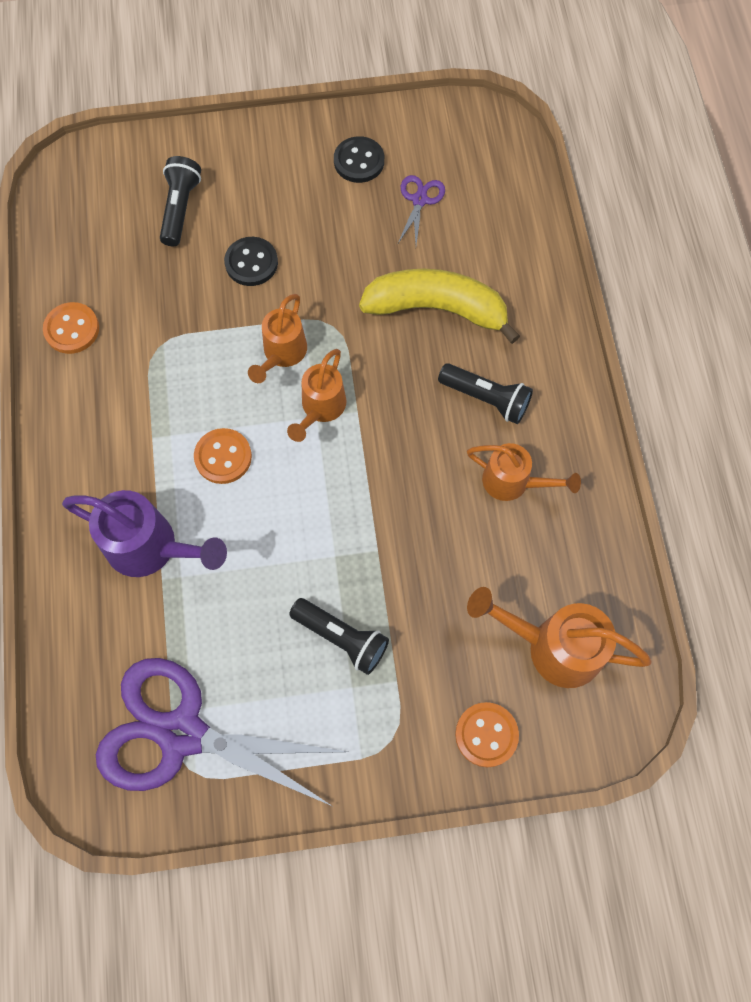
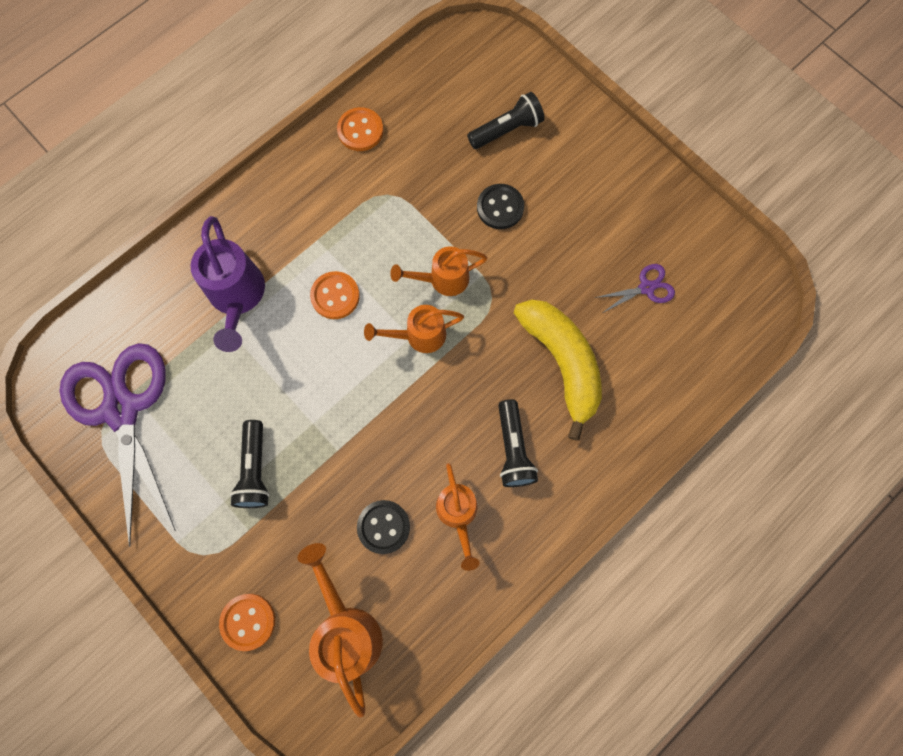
camera: 55 degrees right, 5 degrees up
black button [334,136,384,183] -> black button moved to [357,500,410,554]

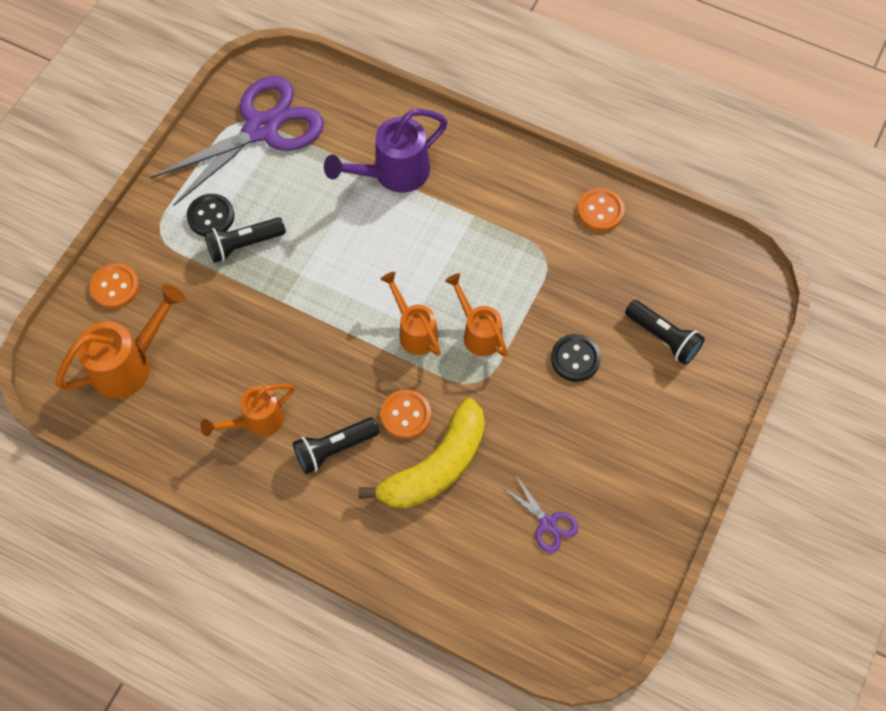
camera: 70 degrees right, 10 degrees down
orange button [310,271,360,319] -> orange button moved to [381,390,431,439]
black button [357,500,410,554] -> black button moved to [187,194,234,236]

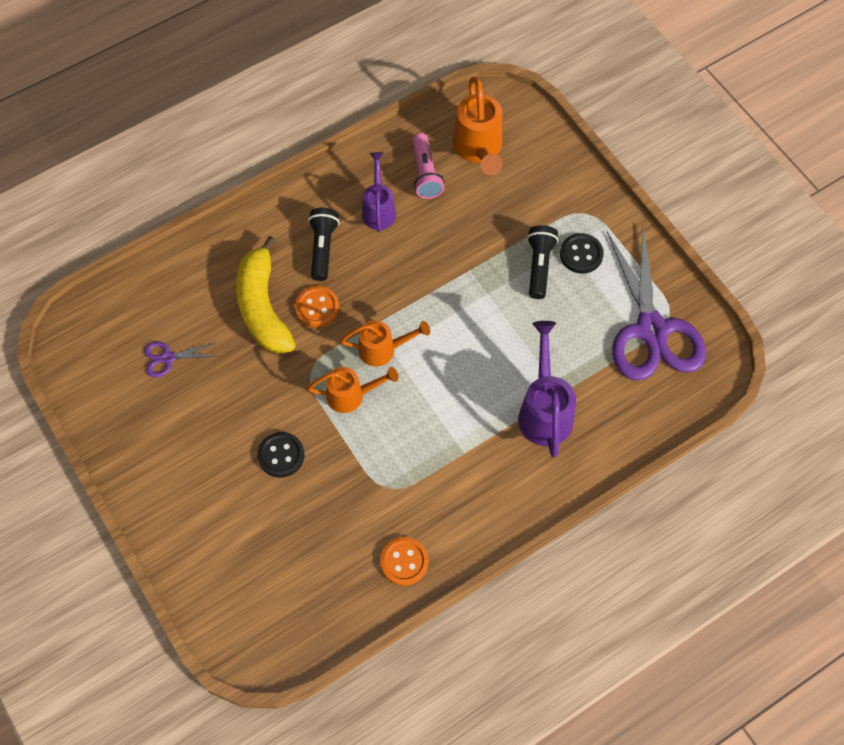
camera: 120 degrees right, 0 degrees up
orange button [89,263,139,309] -> none
orange watering can [200,384,295,436] -> purple watering can [362,152,396,232]
black flashlight [625,300,705,365] -> none
none -> pink flashlight [412,133,444,199]

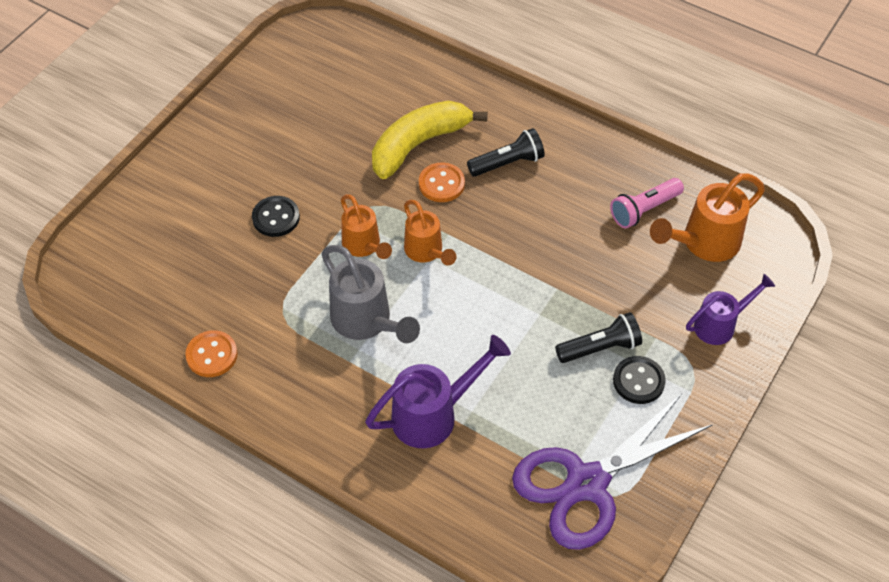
camera: 65 degrees right, 10 degrees down
purple scissors [144,342,216,377] -> none
purple watering can [362,152,396,232] -> purple watering can moved to [686,274,775,345]
none -> grey watering can [322,245,420,343]

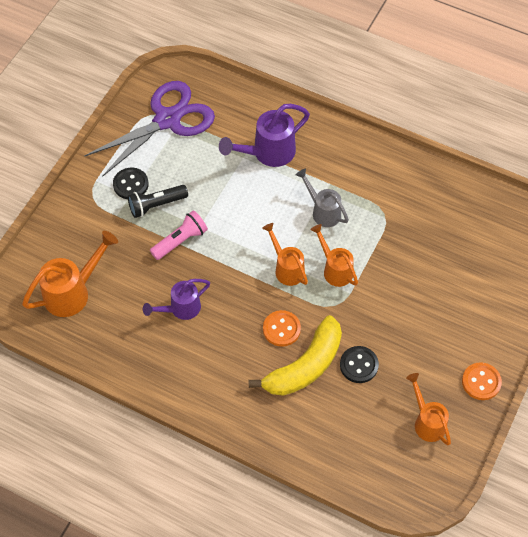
camera: 175 degrees right, 5 degrees up
orange button [185,330,238,377] -> orange button moved to [462,362,502,400]
black button [252,196,300,237] -> black button moved to [340,346,379,383]
grey watering can [322,245,420,343] -> grey watering can [296,169,349,227], size x0.66
black flashlight [467,128,545,177] -> none
pink flashlight [610,178,684,228] -> pink flashlight moved to [150,211,208,260]
purple watering can [686,274,775,345] -> purple watering can moved to [143,279,210,320]
none -> orange watering can [406,373,451,445]

